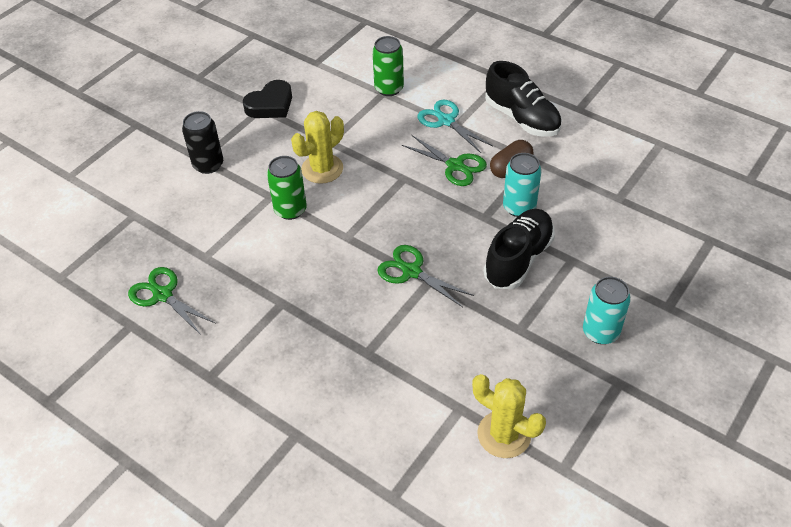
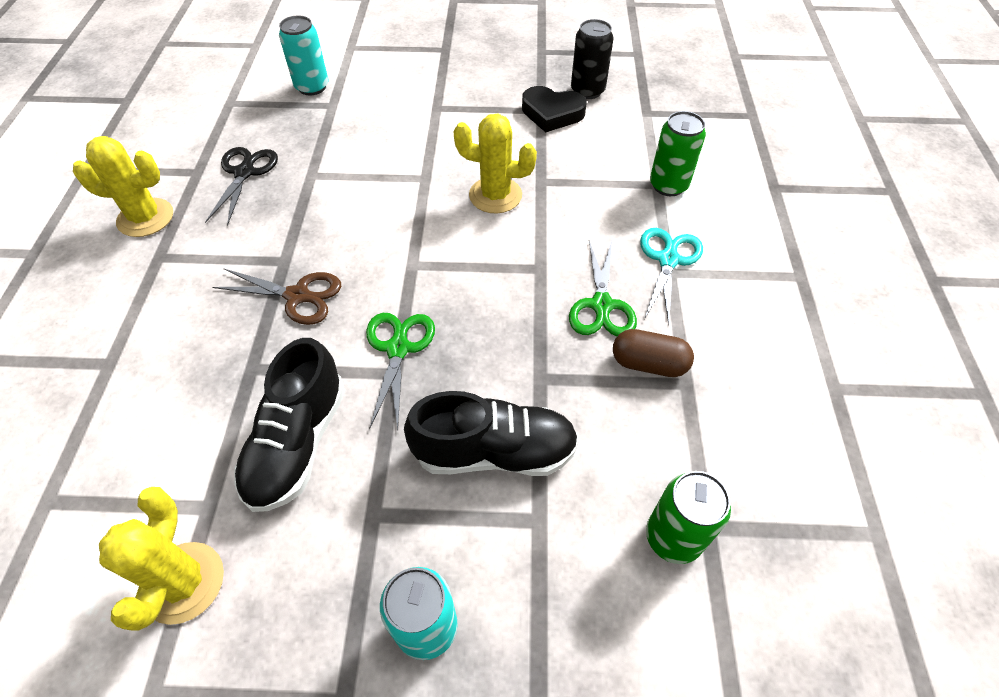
camera: 55 degrees right, 5 degrees up
green scissors [128,267,216,335] -> black scissors [205,147,278,226]
black can [182,111,223,174] -> black can moved to [571,19,614,99]
green can [267,156,307,220] -> green can moved to [646,471,731,564]
black shoe [485,61,562,137] -> black shoe moved to [234,338,345,512]
turquoise can [503,153,542,217] -> turquoise can moved to [279,15,328,95]
none -> yellow cactus [73,136,173,237]
none -> brown scissors [212,268,341,325]

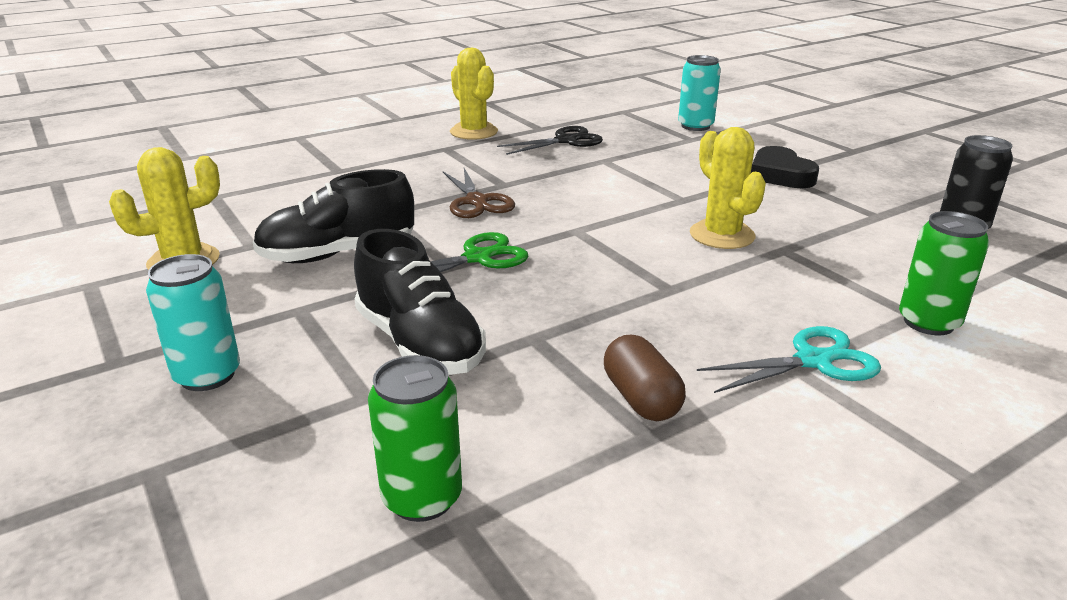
camera: 55 degrees right, 25 degrees down
black heart [522,86,586,133] -> black heart moved to [751,146,819,188]
green scissors [569,241,637,336] -> none

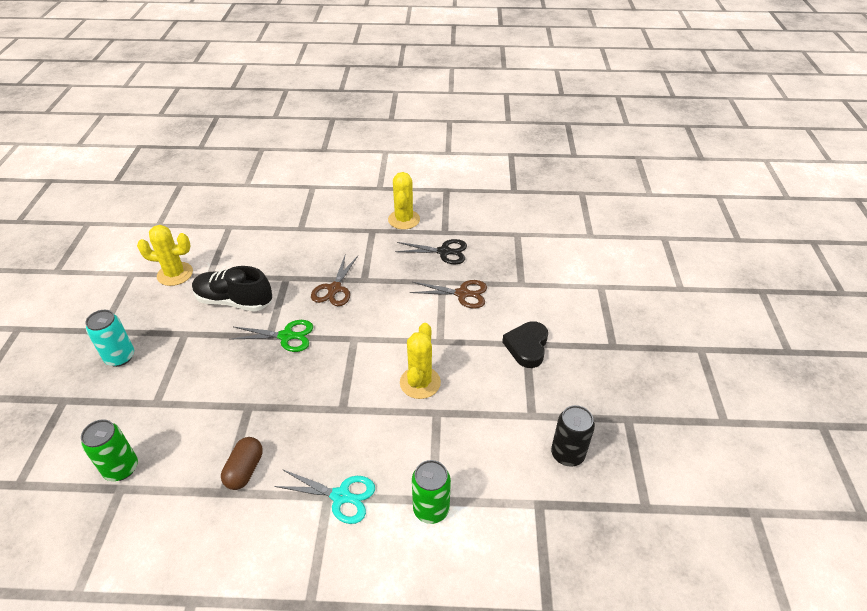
camera: 35 degrees right, 15 degrees up
black shoe [354,229,486,375] -> none
turquoise can [678,55,721,131] -> none
none -> brown scissors [410,280,487,309]

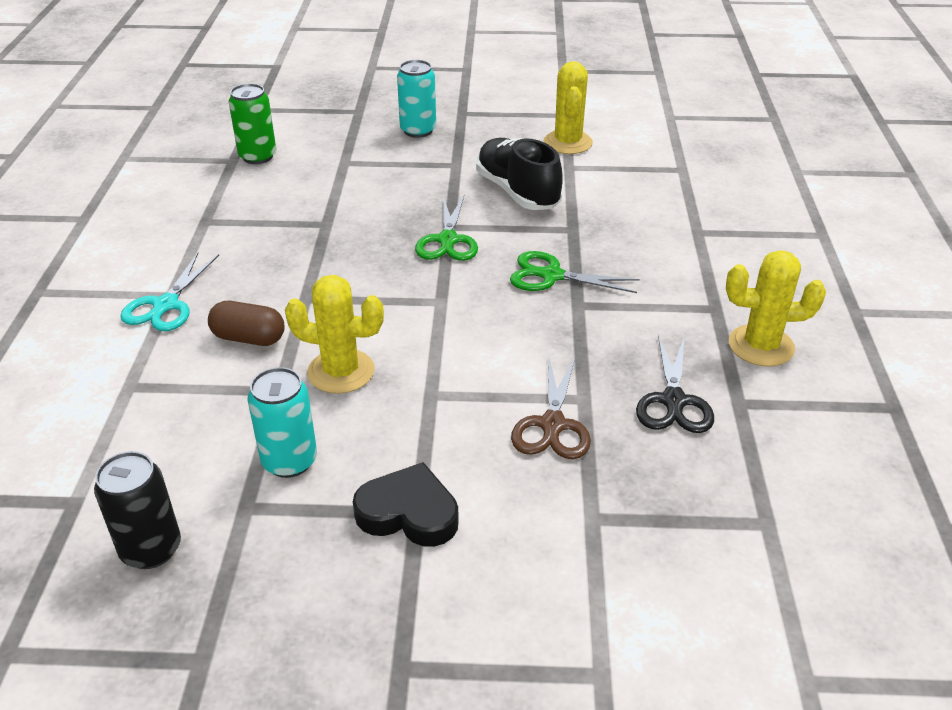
camera: 90 degrees right, 5 degrees down
black shoe [192,266,272,312] -> black shoe turned 45 degrees counterclockwise [476,138,563,210]
brown capsule [221,437,263,490] -> brown capsule moved to [208,301,285,346]
brown scissors [311,256,358,306] -> green scissors [510,251,640,293]
green can [412,460,451,524] -> none
none -> turquoise can [247,367,317,478]

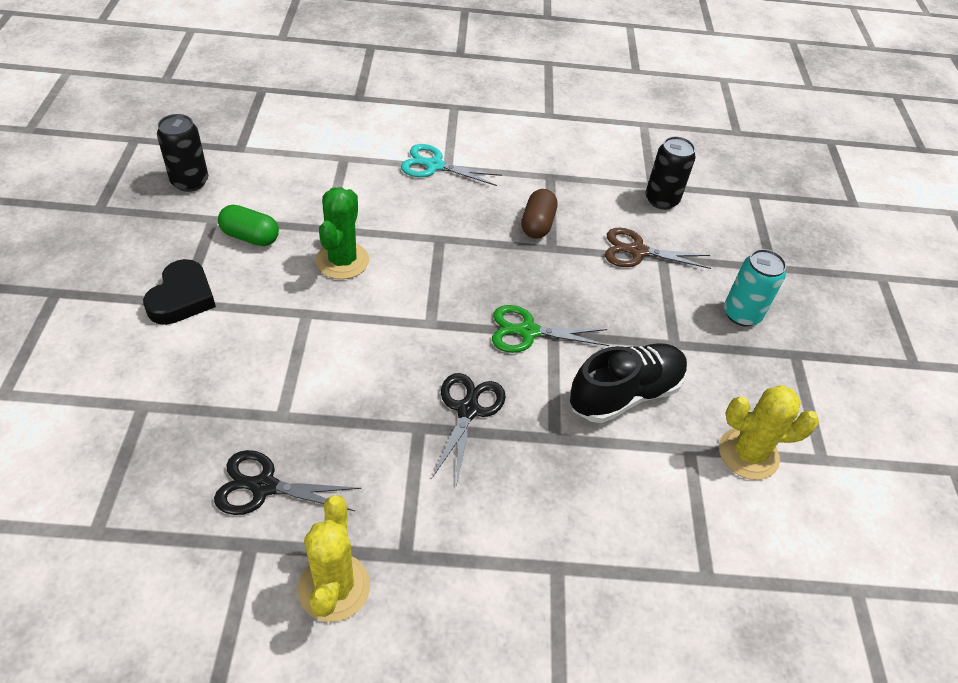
camera: 85 degrees right, 10 degrees up
brown capsule [208,301,285,346] -> brown capsule moved to [521,189,557,239]
green can [229,84,276,164] -> black can [646,136,696,210]
turquoise can [247,367,317,478] -> green capsule [218,205,279,246]
yellow cactus [285,275,384,394] -> green cactus [316,187,369,279]
green scissors [510,251,640,293] -> black scissors [432,373,506,483]
brown scissors [511,358,591,459] -> brown scissors moved to [605,228,711,269]

